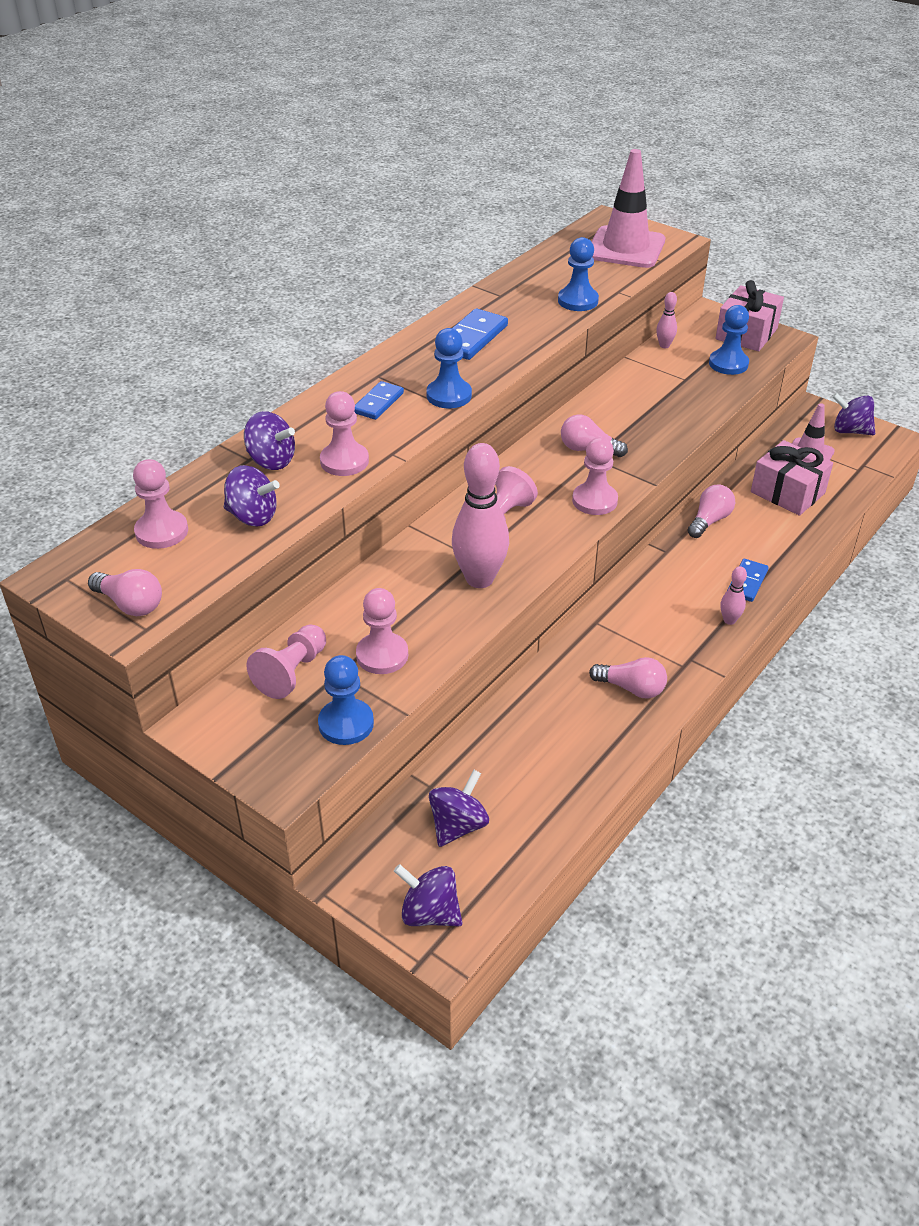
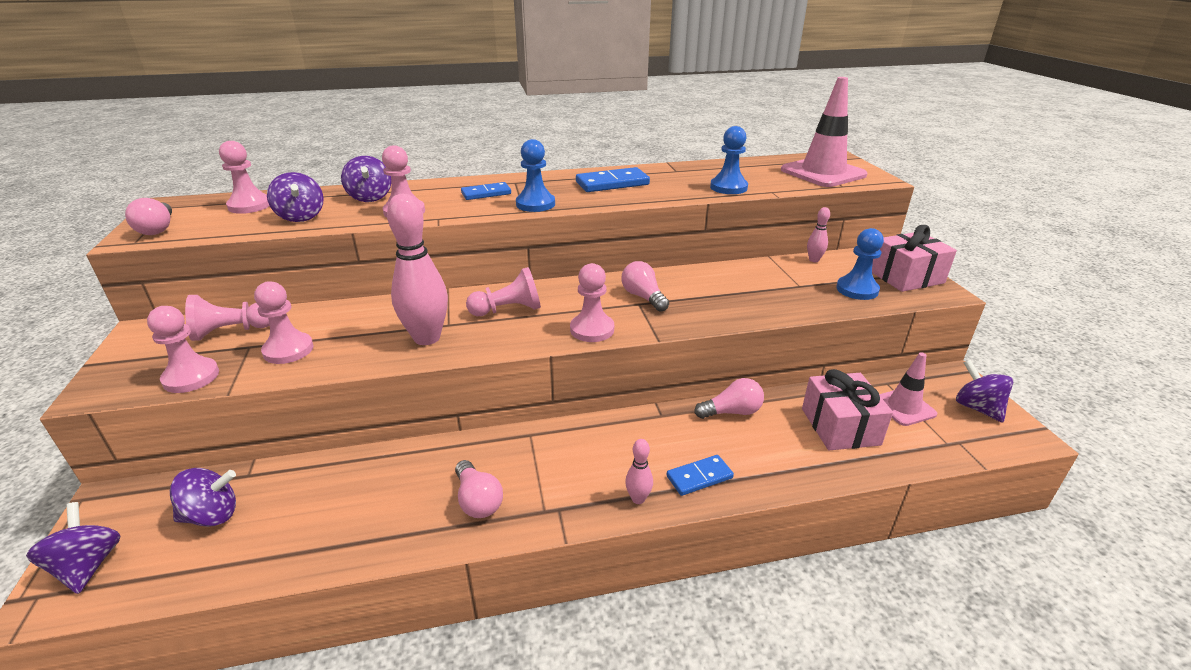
camera: 40 degrees right, 10 degrees down
blue pawn [318,655,374,745] -> pink pawn [147,306,219,393]

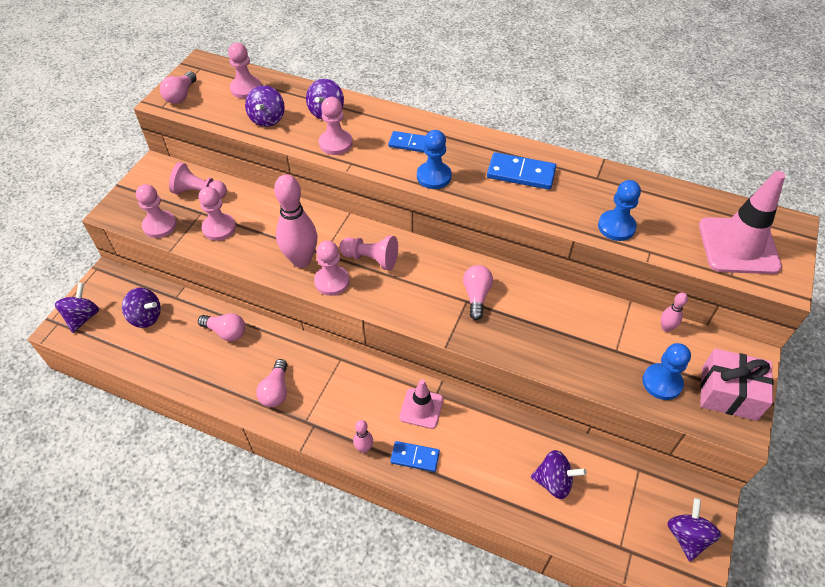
camera: 35 degrees right, 20 degrees up
pink pawn [570,263,614,342] -> pink pawn moved to [314,241,349,296]
pink light bulb [695,378,764,419] -> pink light bulb moved to [198,313,245,342]
pink gift [802,369,893,450] -> purple spinning top [531,450,587,499]
pink traffic cone [879,352,938,426] -> pink traffic cone moved to [399,379,443,429]

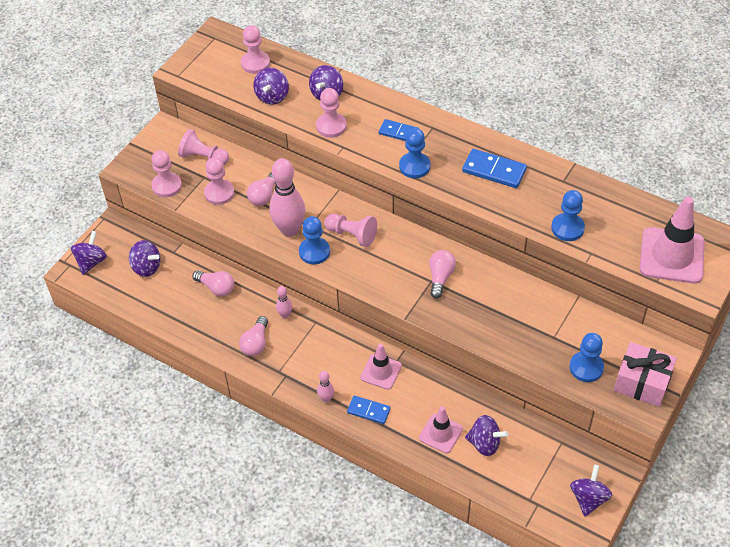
camera: 10 degrees right, 0 degrees up
pink light bulb [160,72,197,104] -> pink light bulb moved to [247,172,276,206]
pink pawn [314,241,349,296] -> blue pawn [299,216,330,264]
pink bowling pin [661,292,688,332] -> pink bowling pin moved to [276,286,292,318]
none -> pink traffic cone [419,406,463,453]

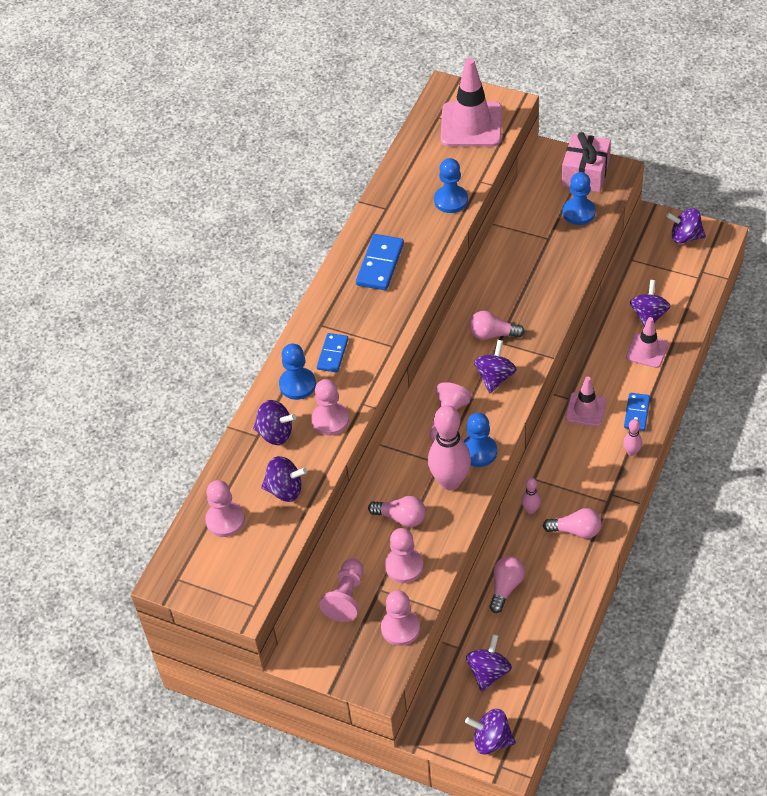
camera: 95 degrees left, 0 degrees up
blue pawn [399,128,431,178] -> blue pawn moved to [279,344,316,400]
none -> purple spinning top [474,340,517,393]

